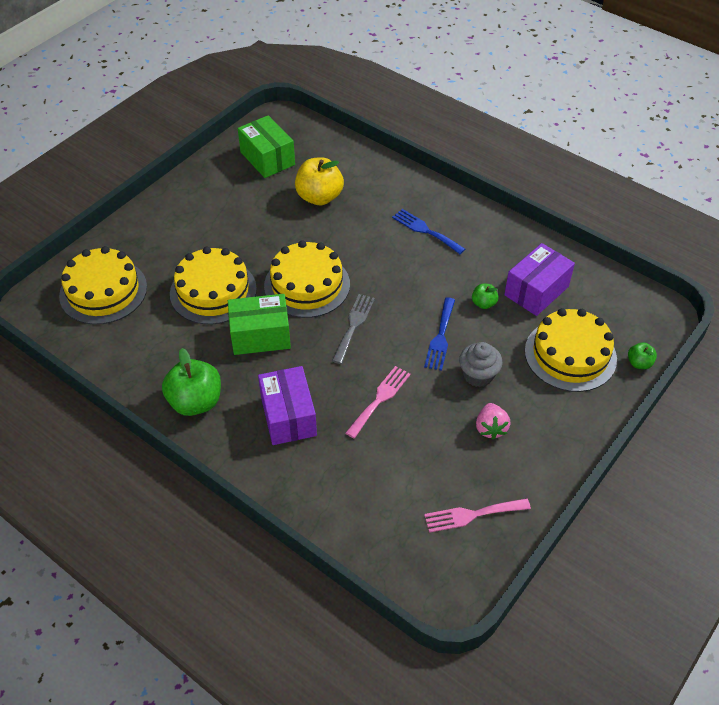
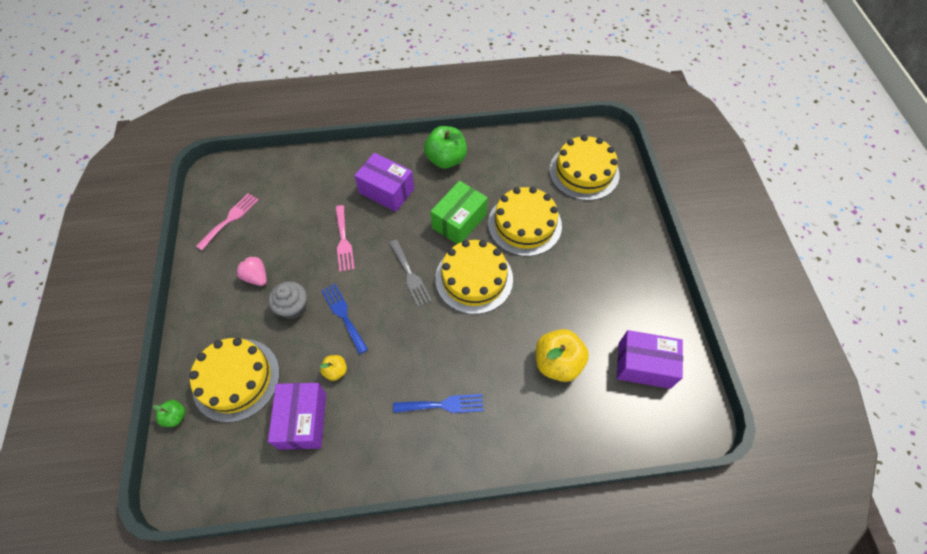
camera: 135 degrees right, 10 degrees up
green box [238,115,295,178] -> purple box [617,330,683,389]
green apple [472,284,499,309] -> yellow apple [320,355,347,381]

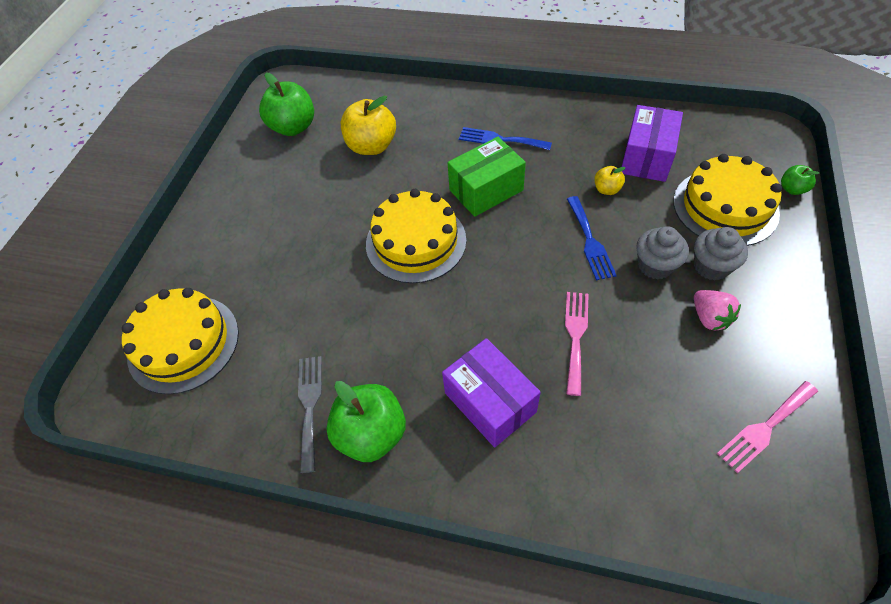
camera: 155 degrees left, 5 degrees down
grey fork [389,239,432,307] -> grey fork moved to [298,356,322,473]
green box [430,181,488,244] -> green box moved to [448,137,526,217]
yellow cake [488,187,562,256] -> none
purple box [617,330,683,389] -> green apple [259,73,314,136]
none -> grey cupcake [694,227,748,281]

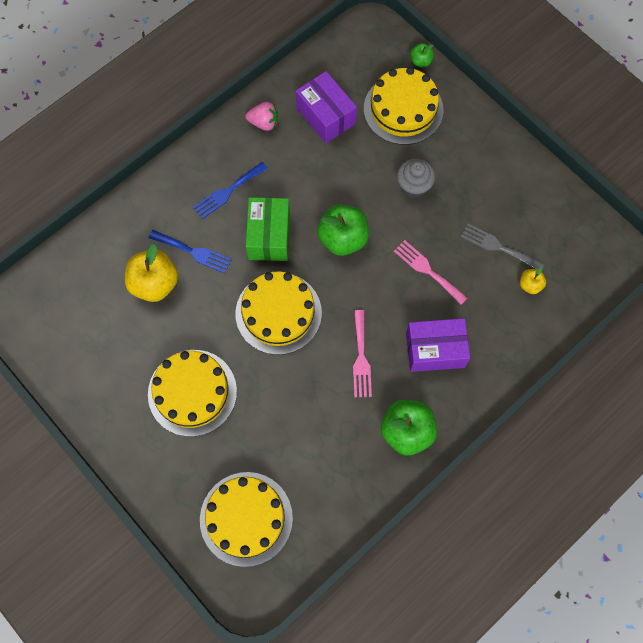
camera: 60 degrees left, 15 degrees up
green apple [259,73,314,136] -> green apple moved to [317,204,369,256]
grey fork [298,356,322,473] -> grey fork moved to [461,224,545,269]
blue fork [567,196,617,280] -> blue fork moved to [149,230,232,274]
yellow apple [595,166,626,195] -> yellow apple moved to [520,267,546,294]
grey cupcake [694,227,748,281] -> none
pink strawberry [694,290,741,330] -> pink strawberry moved to [245,102,278,131]
pink fork [717,381,818,473] -> pink fork moved to [353,310,372,397]
none -> yellow cake [148,350,237,437]

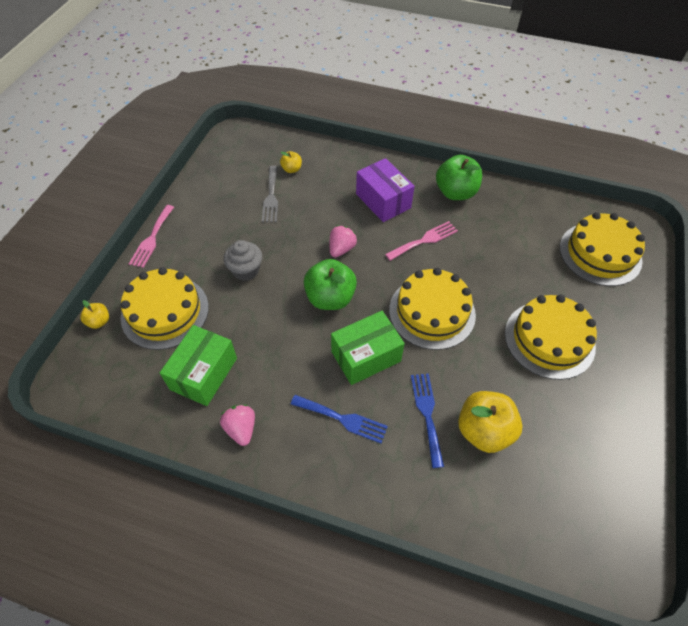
camera: 120 degrees left, 15 degrees down
purple box [296,71,357,143] -> green box [160,325,237,406]
pink fork [394,240,467,305] -> pink fork moved to [129,205,174,268]
green apple [410,43,434,67] -> yellow apple [80,300,109,329]
none -> pink strawberry [329,226,357,257]

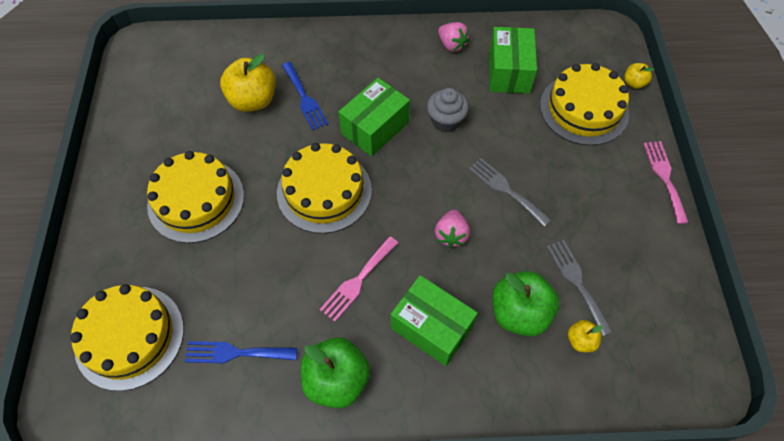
camera: 160 degrees right, 5 degrees up
grey cupcake [224,240,262,281] -> grey cupcake moved to [427,88,469,132]
blue fork [291,395,388,443] -> blue fork moved to [184,341,297,363]
green apple [304,259,357,310] -> green apple moved to [492,271,559,337]
purple box [356,158,415,222] -> green box [391,275,478,366]
none -> grey fork [469,158,551,227]

